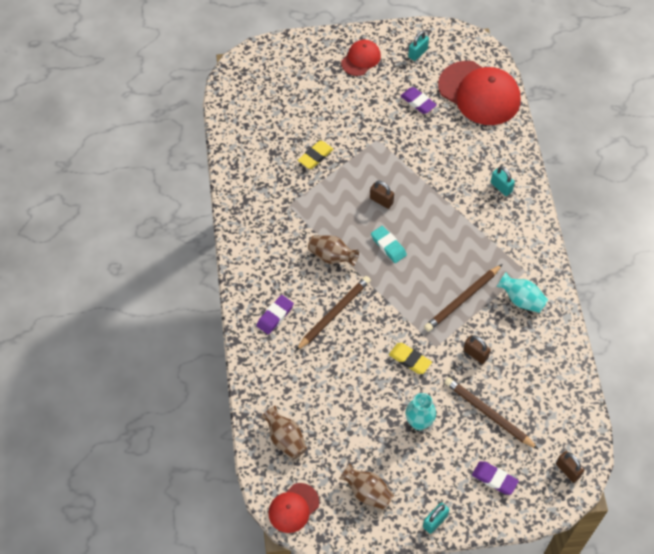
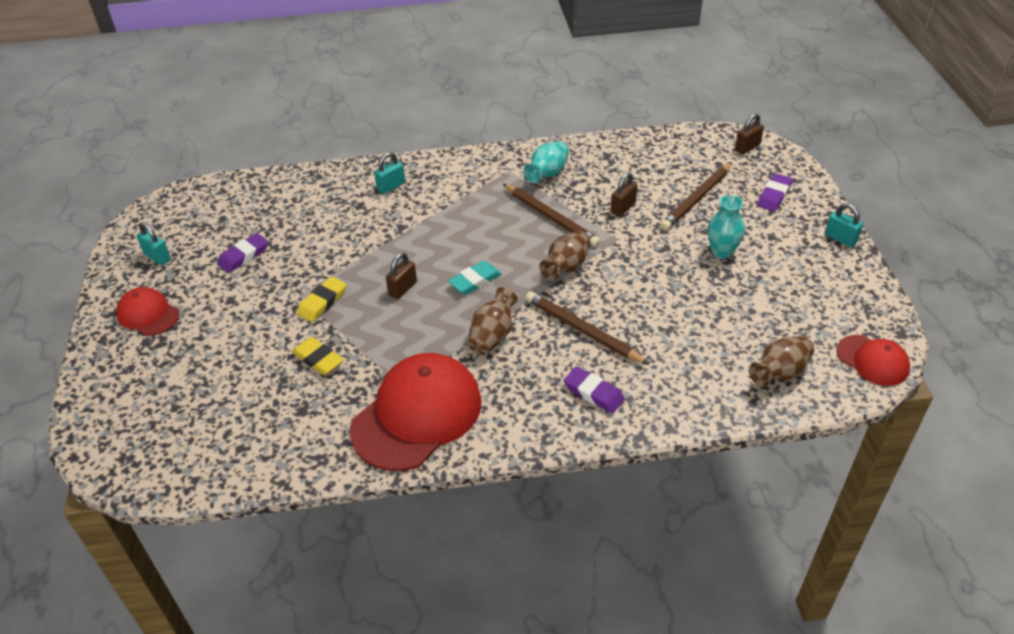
camera: 90 degrees left, 15 degrees down
brown vase [339,463,394,510] -> brown vase moved to [539,231,591,280]
yellow eraser [389,343,432,374] -> yellow eraser moved to [297,276,346,322]
red cap [438,61,521,125] -> red cap moved to [350,353,482,471]

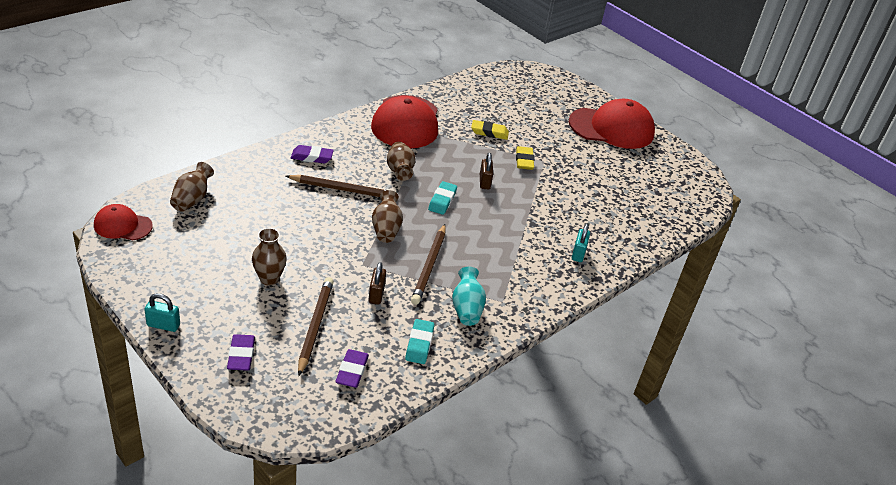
camera: 140 degrees right, 5 degrees down
red cap [116,287,180,336] -> red cap [569,99,655,149], size x1.91
turquoise padlock [137,222,171,265] -> none
purple eraser [217,233,268,273] -> purple eraser moved to [335,349,369,388]
brown pencil [503,184,600,247] -> brown pencil turned 90 degrees counterclockwise [411,224,446,305]
turquoise vase [707,195,745,259] -> brown vase [252,228,287,285]
brown padlock [735,113,764,154] -> none
none -> turquoise eraser [405,319,434,364]

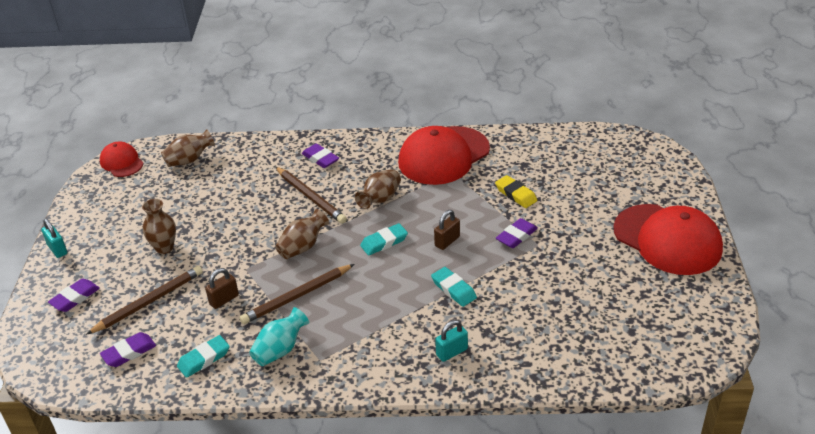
camera: 50 degrees right, 0 degrees up
yellow eraser [516,146,534,170] -> purple eraser [496,218,538,248]
none -> turquoise eraser [431,267,477,307]

